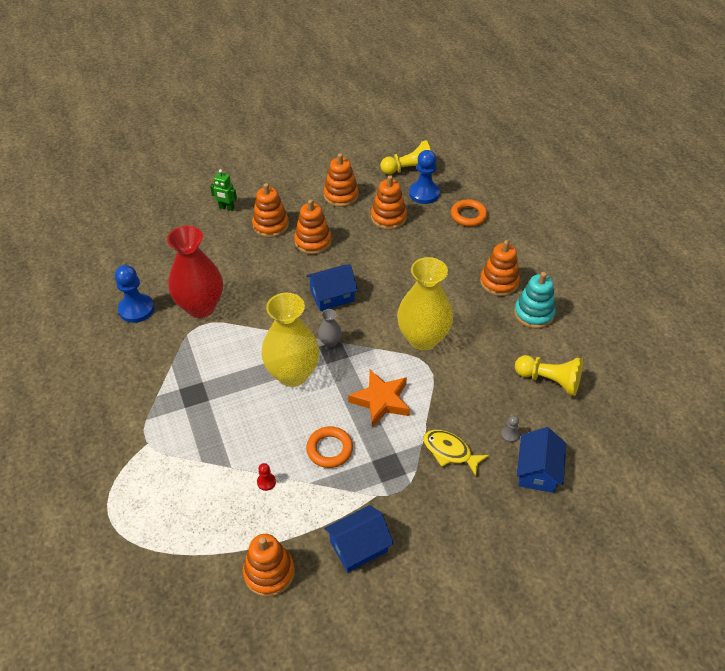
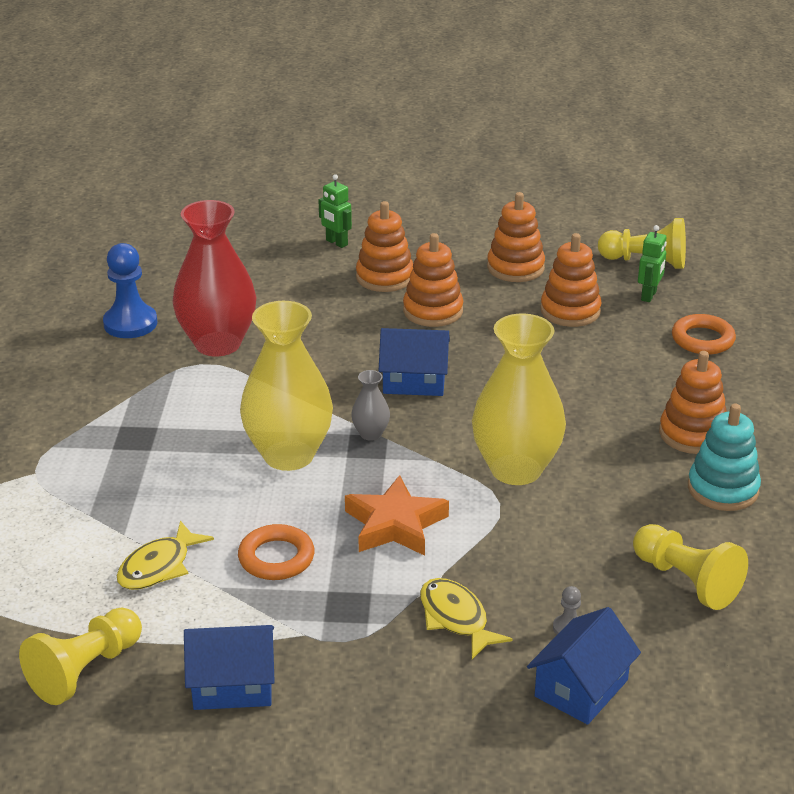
camera: 25 degrees right, 15 degrees down
orange stacking toy [243,534,295,597] -> yellow pawn [19,608,142,705]
red pawn [257,463,276,491] -> yellow fish [117,520,214,590]
blue pawn [409,150,440,204] -> green robot [638,225,667,302]

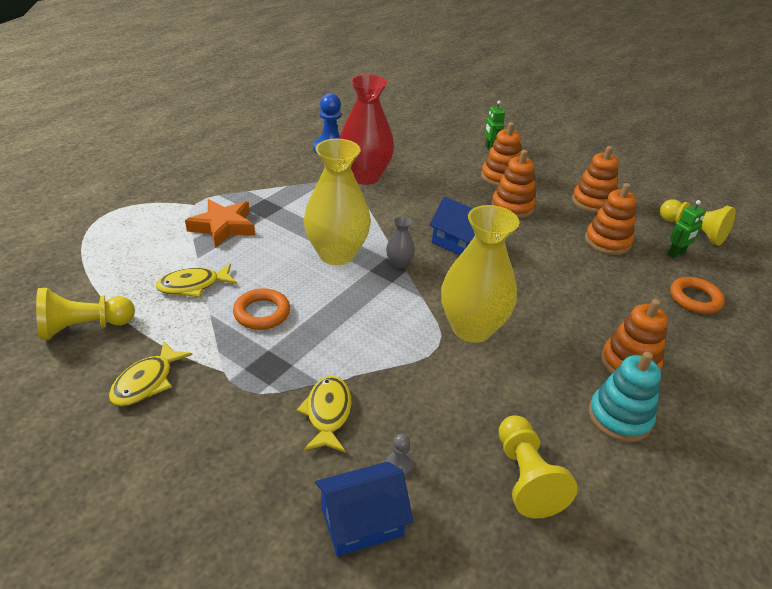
camera: 30 degrees right, 5 degrees up
blue house [184,625,275,710] -> yellow fish [109,341,192,406]
orange star [345,475,449,556] -> orange star moved to [185,199,255,248]

